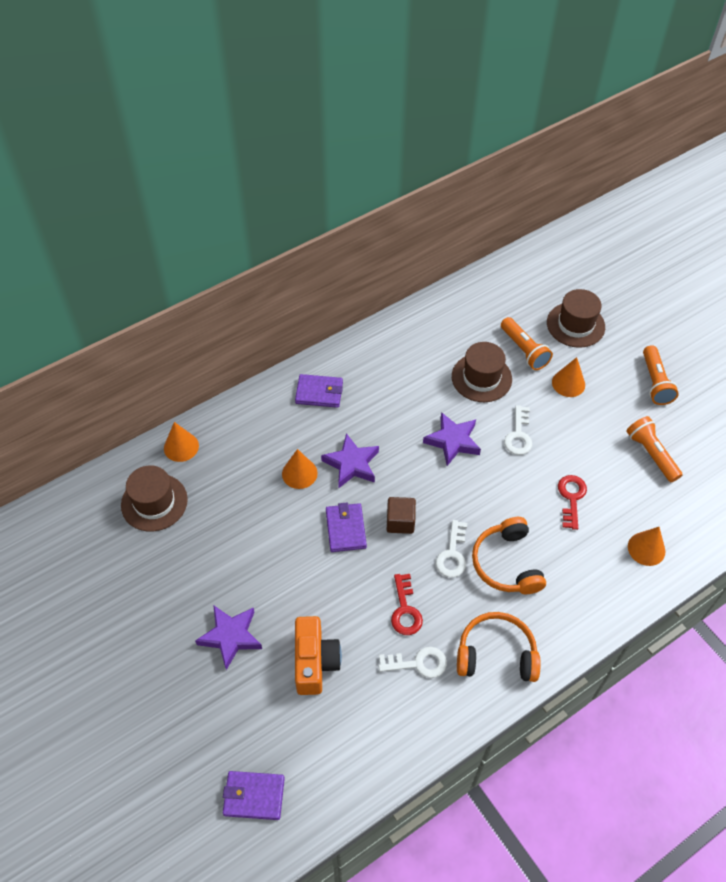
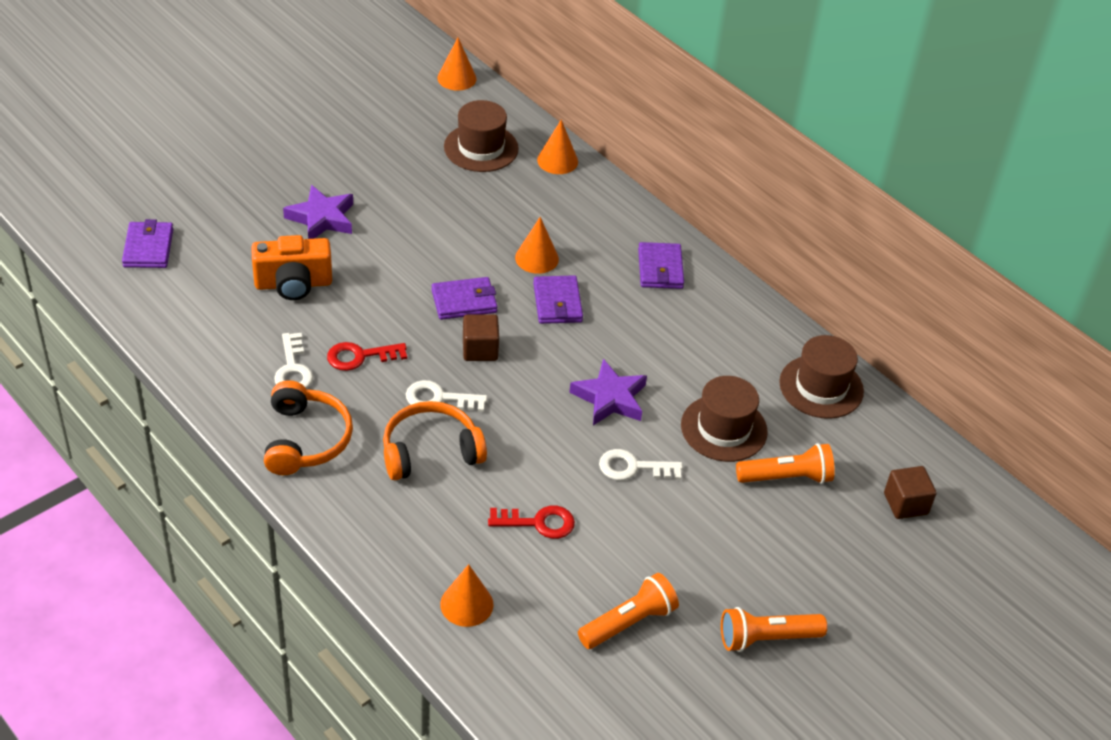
camera: 80 degrees right, 10 degrees down
purple star [321,433,379,488] -> purple wallet [533,275,583,324]
orange flashlight [501,317,553,370] -> orange flashlight turned 150 degrees counterclockwise [736,443,835,484]
brown hat [547,289,605,348] -> brown hat moved to [779,335,864,419]
orange cone [552,357,585,397] -> orange cone moved to [437,38,477,91]
none -> brown cube [884,466,937,519]

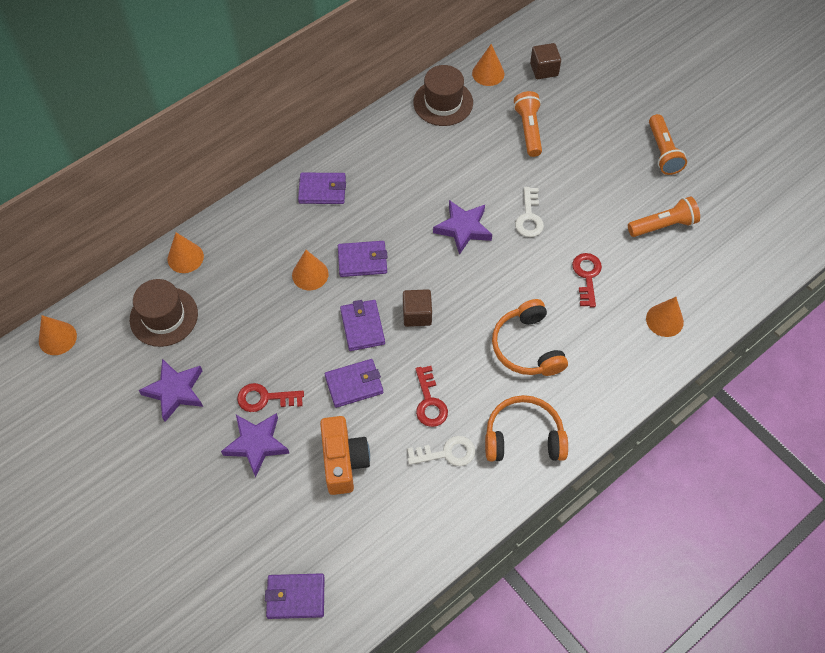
camera: 85 degrees left, 15 degrees up
white key [406,380,487,412] -> none
orange flashlight [578,573,679,649] -> orange flashlight turned 105 degrees clockwise [628,197,700,237]
brown hat [681,376,768,462] -> none
none -> purple star [139,359,203,422]
none -> red key [237,383,304,412]
none -> purple wallet [325,359,383,408]
none -> orange cone [472,44,504,86]

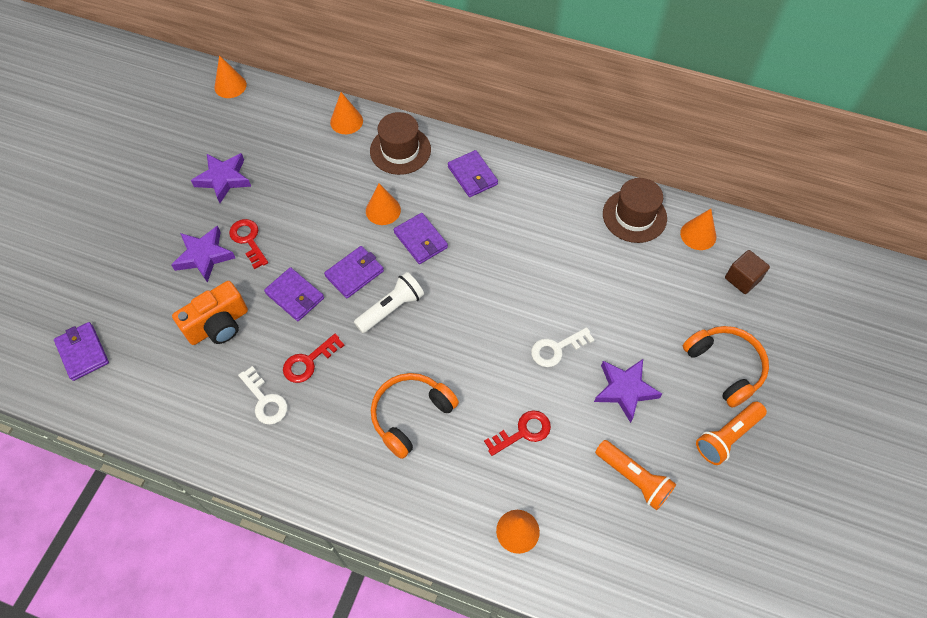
camera: 60 degrees right, 0 degrees up
brown hat [130,279,198,347] -> brown hat moved to [370,112,431,175]
brown cube [403,289,432,327] -> white flashlight [354,272,424,333]
purple star [433,200,492,255] -> purple star moved to [594,359,662,423]
orange headphones [485,395,568,461] -> orange headphones moved to [683,326,769,408]
orange flashlight [513,91,542,157] -> none

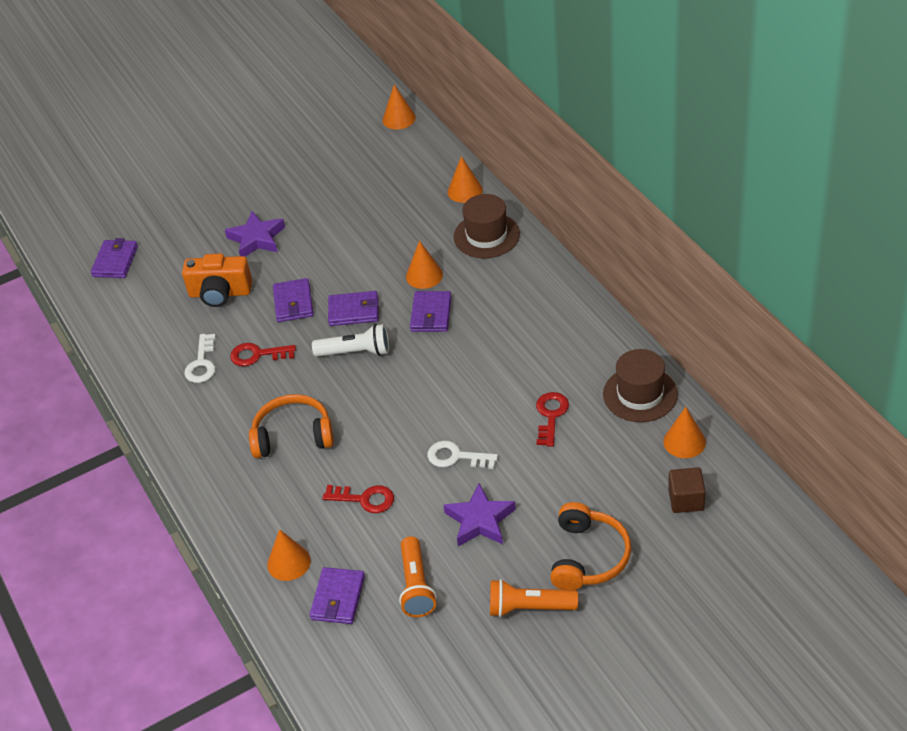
camera: 45 degrees right, 15 degrees down
purple star [191,153,251,203] -> none
red key [229,219,268,269] -> red key moved to [536,392,569,447]
purple wallet [448,150,498,197] -> purple wallet moved to [309,567,365,624]

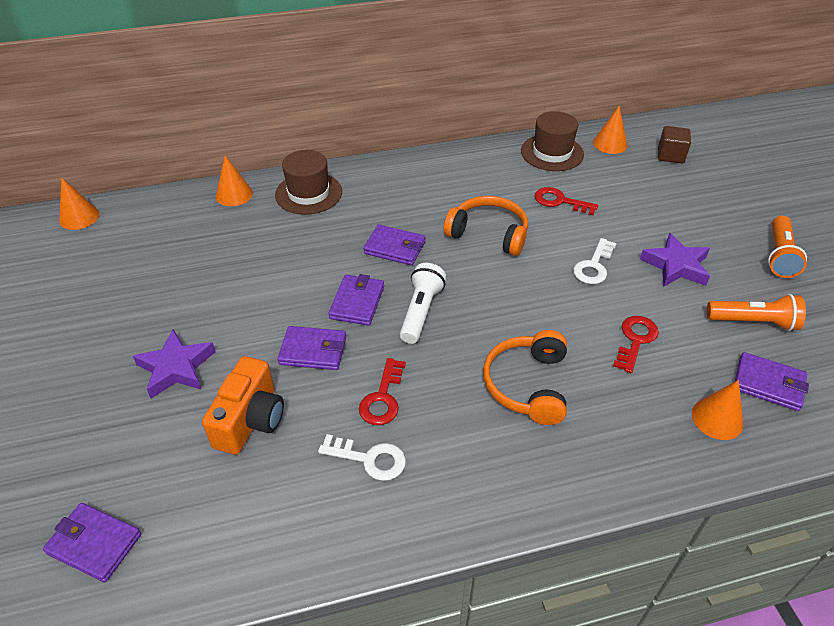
camera: 80 degrees left, 0 degrees up
orange cone [406,241,443,289] -> none
orange headphones [550,502,631,590] -> orange headphones moved to [444,196,528,256]

